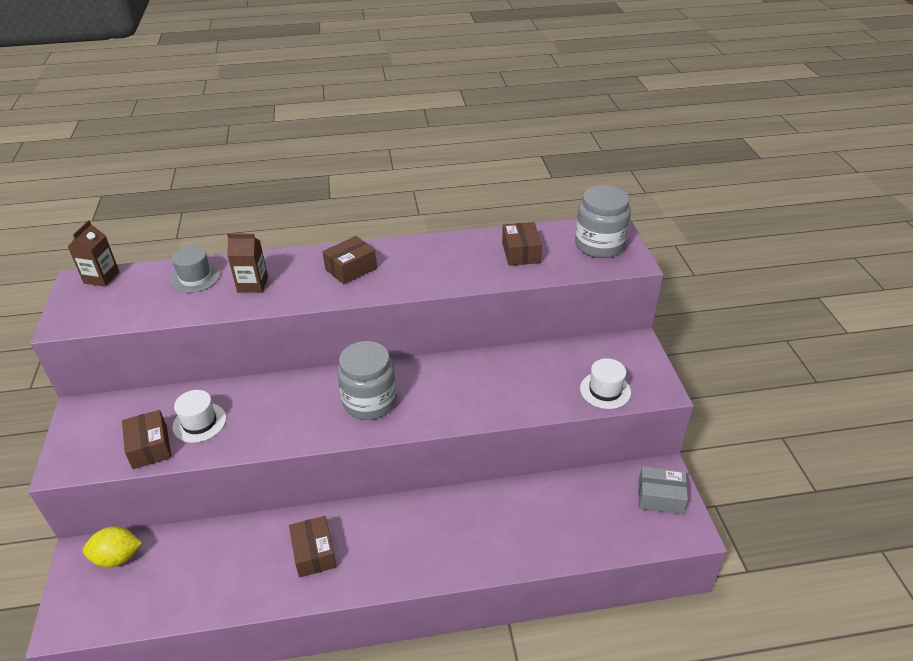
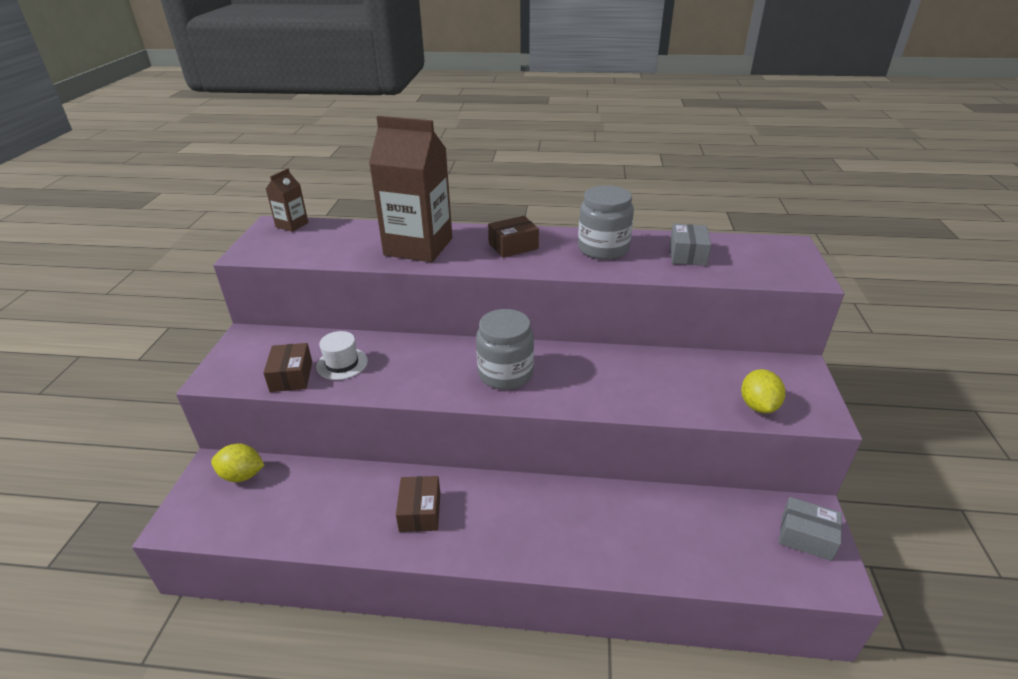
camera: 15 degrees right, 5 degrees down
grey hat [170,246,221,293] -> none
brown carton [227,233,268,293] -> brown carton [369,116,452,262], size x2.16
brown box [502,222,542,266] -> grey box [670,224,711,266]
grey jar [575,185,631,258] -> grey jar moved to [578,186,634,260]
white hat [580,358,631,409] -> yellow lemon [741,369,785,413]

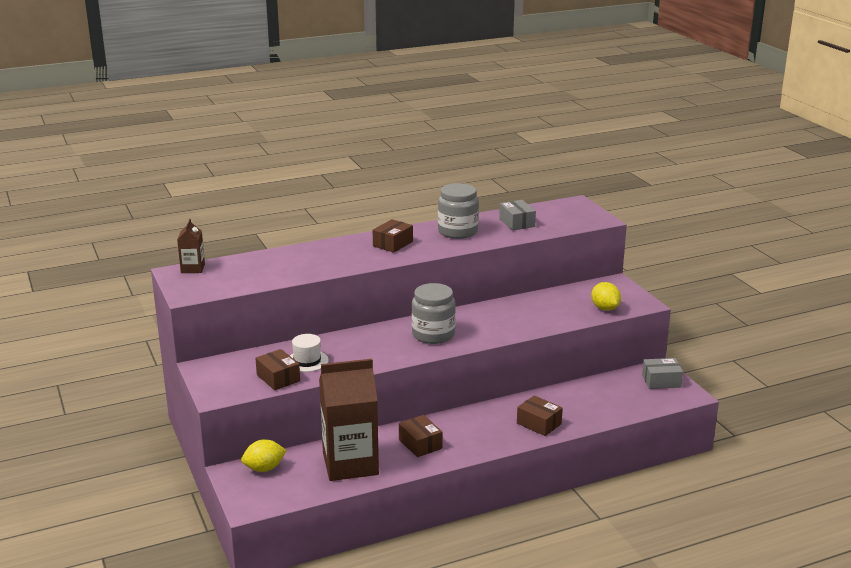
camera: 30 degrees left, 10 degrees down
brown carton [369,116,452,262] -> brown carton moved to [319,359,379,481]
none -> brown box [517,395,563,436]

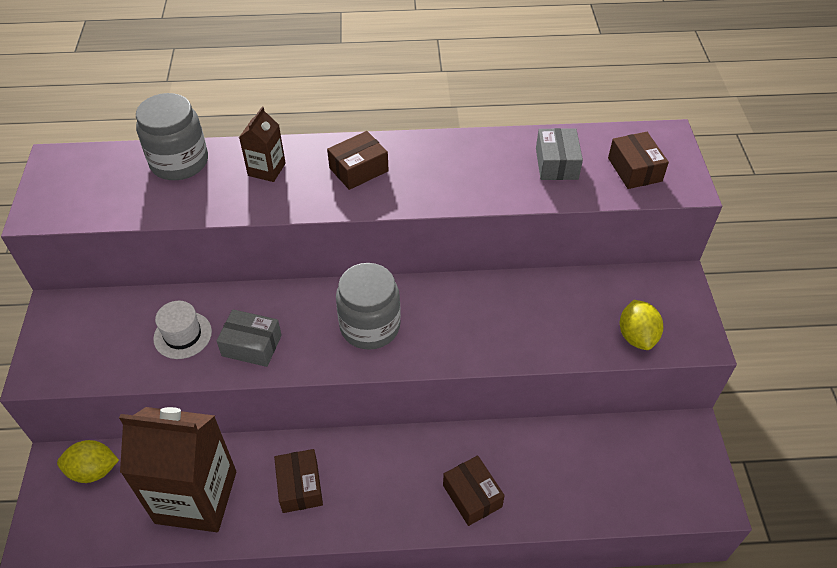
camera: 20 degrees right, 25 degrees up
brown carton [177,219,205,273] -> brown carton moved to [239,107,286,182]
brown box [255,349,300,390] -> brown box moved to [608,132,669,189]
grey jar [438,183,479,239] -> grey jar moved to [136,93,208,180]
grey box [642,358,683,389] -> grey box moved to [217,309,282,367]

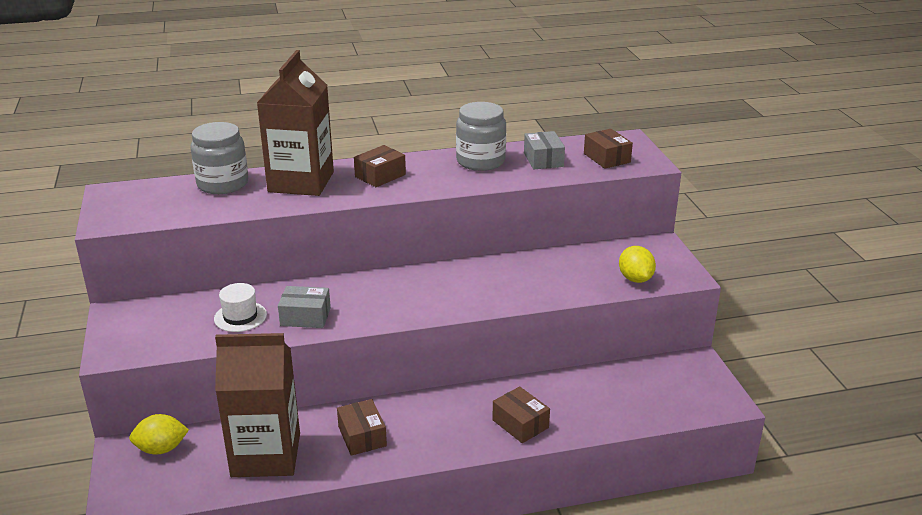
camera: 10 degrees left, 20 degrees down
brown carton [239,107,286,182] -> brown carton [257,50,334,196], size x2.16
grey jar [336,263,401,350] -> grey jar moved to [456,102,506,171]

